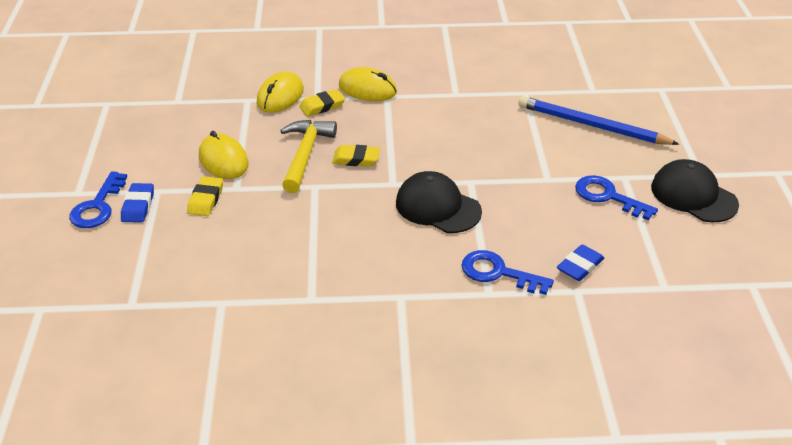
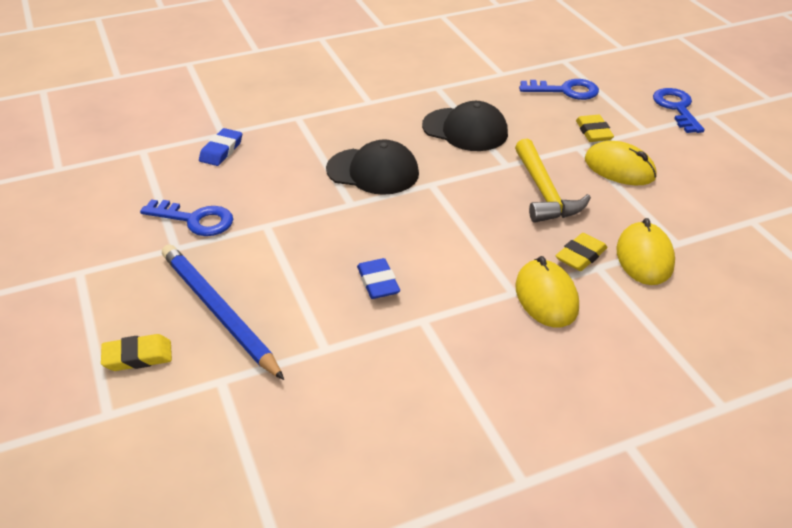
camera: 160 degrees right, 0 degrees up
blue eraser [121,183,154,223] -> blue eraser moved to [357,258,400,299]
yellow eraser [332,145,380,167] -> yellow eraser moved to [101,334,172,371]
yellow mouse [339,67,397,101] -> yellow mouse turned 75 degrees clockwise [515,256,579,328]
blue key [461,250,554,295] -> blue key moved to [519,79,599,100]
blue pencil [519,96,680,145] -> blue pencil turned 135 degrees counterclockwise [162,244,284,380]
black cap [651,159,739,222] -> black cap moved to [422,101,508,151]

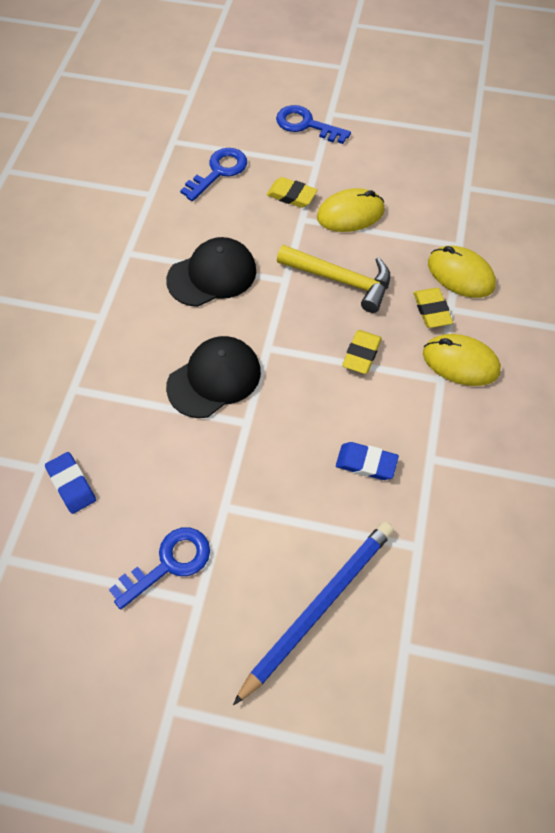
camera: 55 degrees left, 20 degrees up
yellow eraser [101,334,172,371] -> yellow eraser moved to [342,330,382,374]
blue pencil [162,244,284,380] -> blue pencil turned 135 degrees clockwise [233,521,394,705]

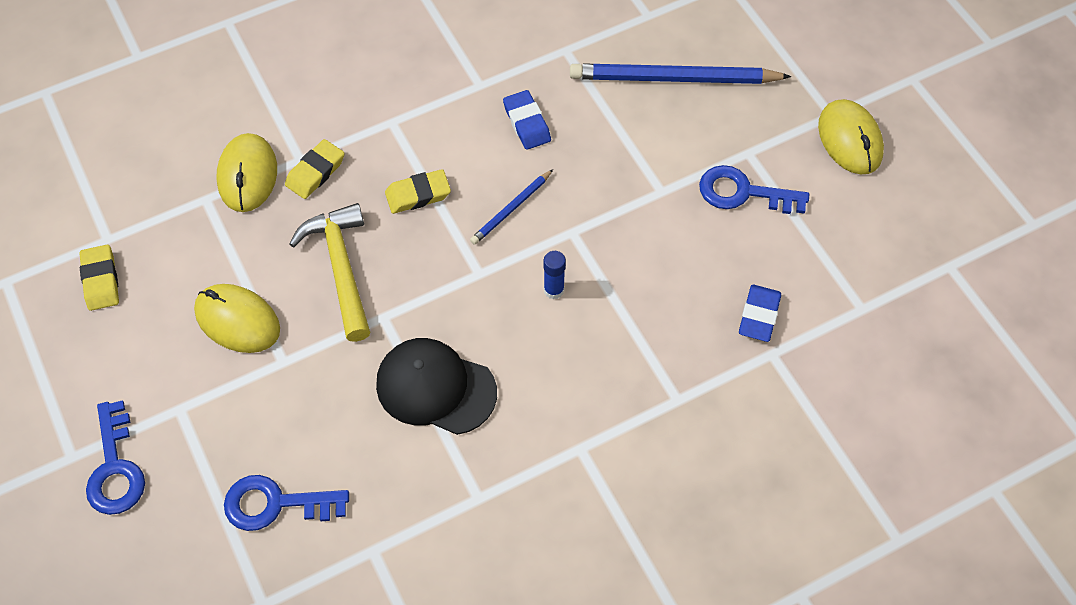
camera: 130 degrees left, 0 degrees up
black cap [166,336,261,418] -> blue glue stick [544,251,566,299]
yellow eraser [267,177,318,208] -> yellow eraser moved to [80,245,119,311]
yellow mouse [423,334,501,386] -> yellow mouse moved to [818,99,884,174]
none -> blue pencil [470,170,553,245]

